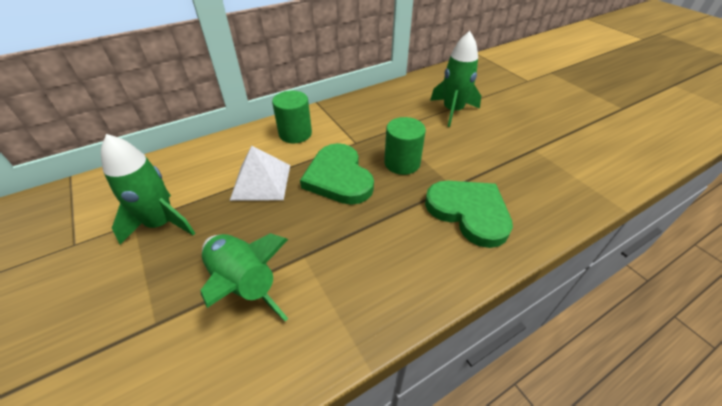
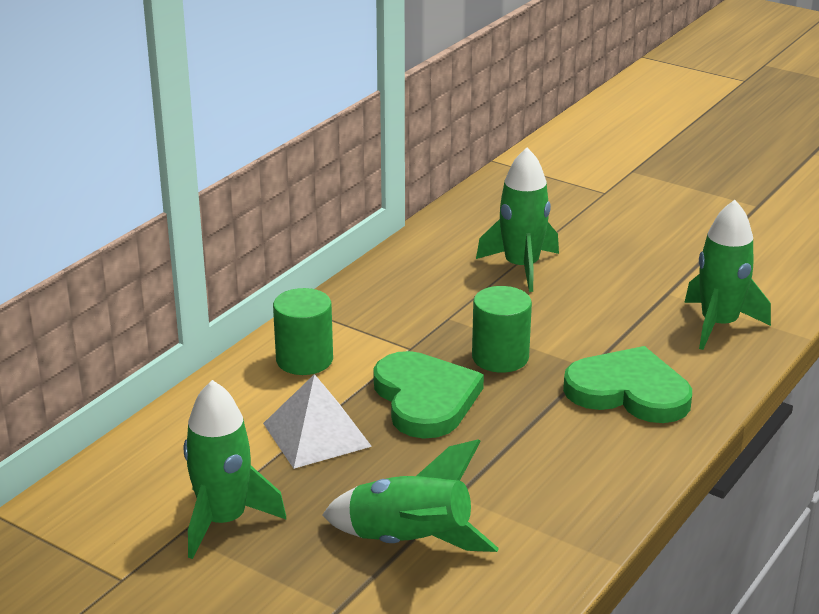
camera: 25 degrees left, 15 degrees down
green heart [300,143,374,205] -> green heart turned 150 degrees counterclockwise [373,351,484,438]
none -> green rocket [684,200,771,350]

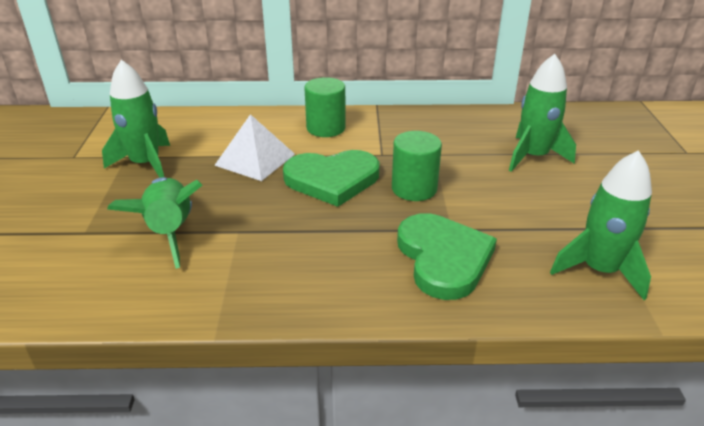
camera: 55 degrees right, 5 degrees up
green heart [373,351,484,438] -> green heart turned 45 degrees clockwise [283,150,380,207]

